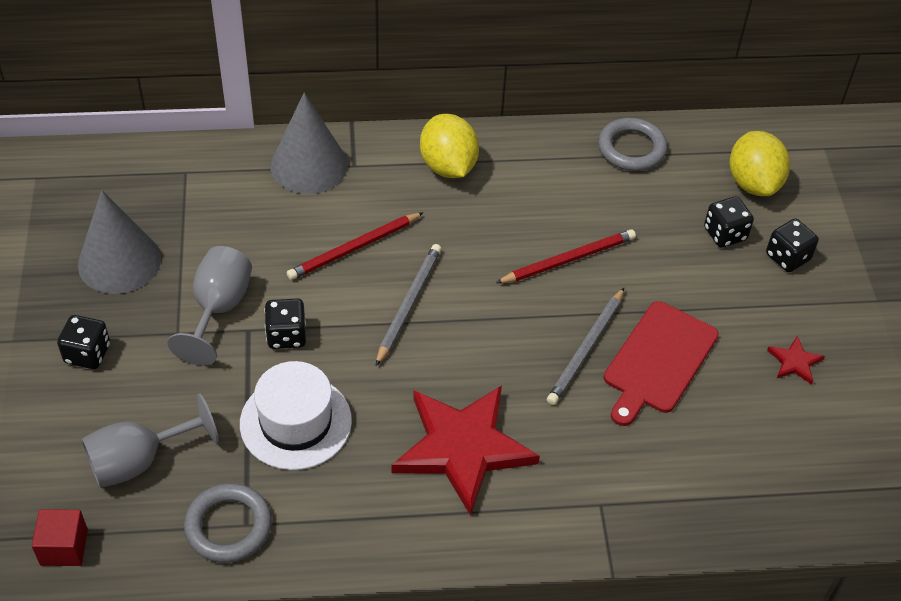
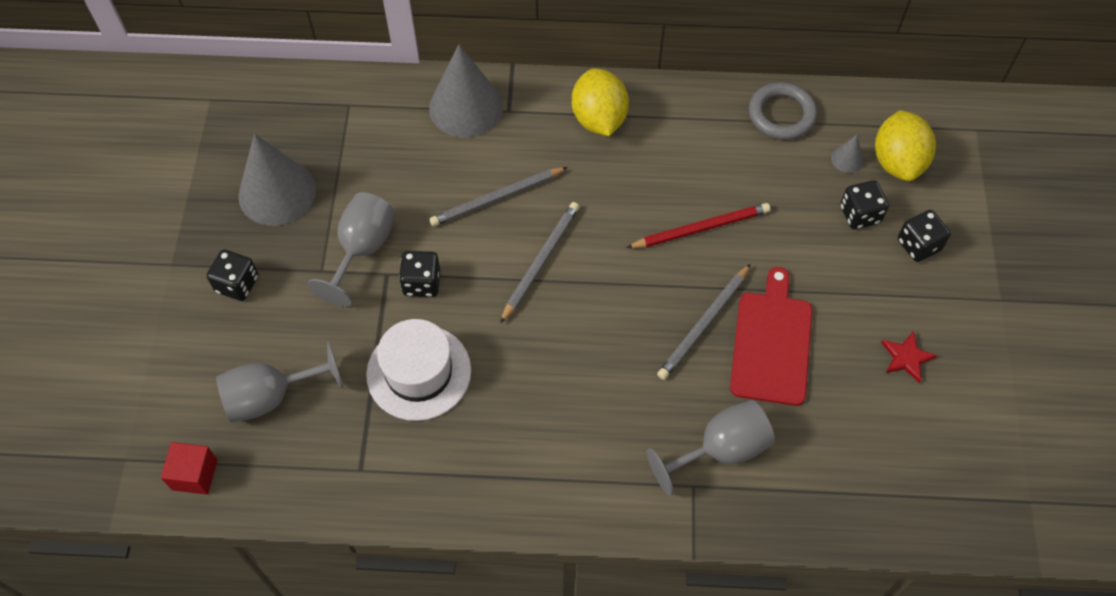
camera: 10 degrees right, 10 degrees up
grey ring [184,483,272,563] -> none
red pencil [287,212,424,280] -> grey pencil [429,167,568,227]
red star [391,385,540,516] -> none
red cutting board [604,301,719,426] -> red cutting board turned 150 degrees clockwise [730,267,812,406]
none -> grey goblet [647,400,775,496]
none -> grey cone [831,135,864,173]

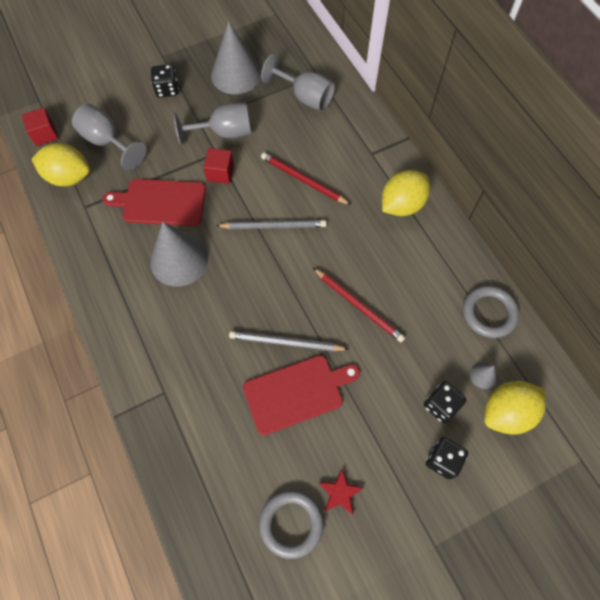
camera: 60 degrees right, 5 degrees up
white hat [366,319,471,421] -> red cutting board [102,179,206,226]
black dice [399,251,440,297] -> red cube [203,148,234,184]
grey cone [429,45,503,138] -> grey cone moved to [150,222,208,286]
grey pencil [429,167,568,227] -> red pencil [261,152,351,205]
grey goblet [647,400,775,496] -> grey goblet moved to [261,53,335,111]
none -> yellow lemon [32,143,90,186]
none -> grey ring [259,490,324,559]

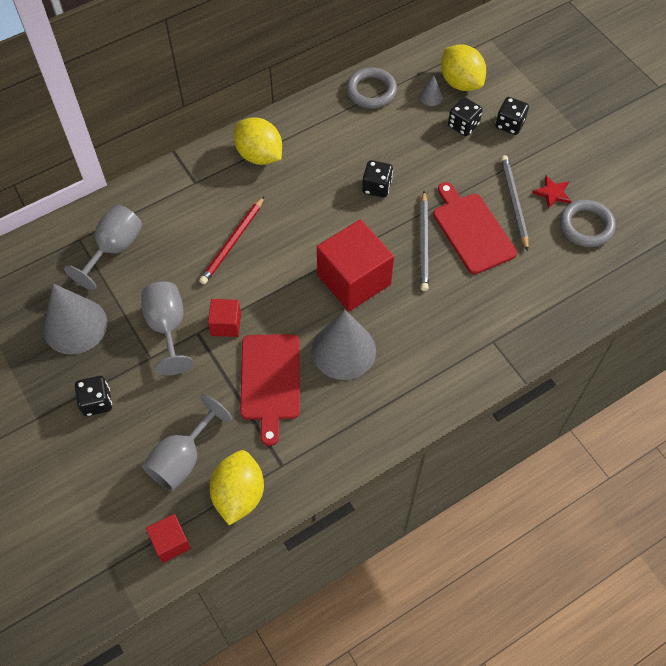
camera: 95 degrees left, 5 degrees down
grey pencil [216,220,327,229] -> grey pencil moved to [501,155,528,251]
red pencil [313,268,405,342] -> black dice [362,160,393,198]
none -> red cube [317,219,394,311]

